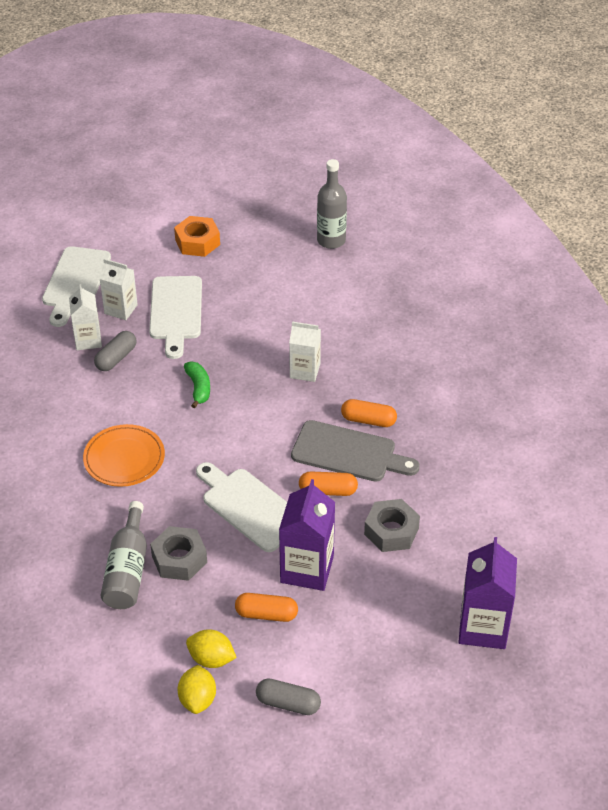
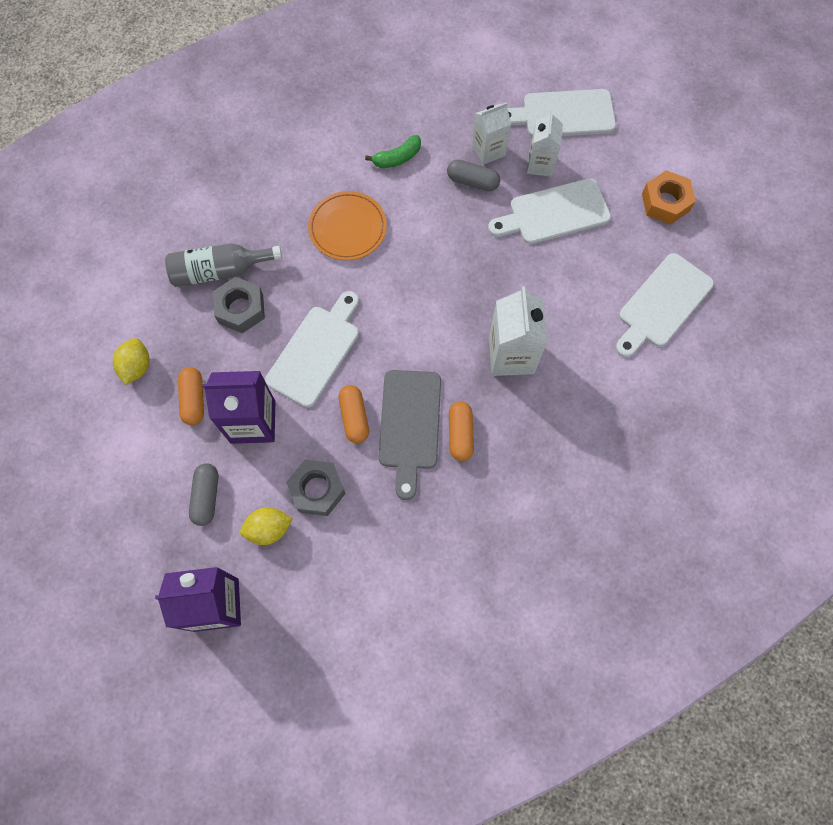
camera: 75 degrees right, 25 degrees up
yellow lemon [178,665,216,714] -> yellow lemon moved to [240,507,293,545]
green banana [184,362,210,408] -> green banana moved to [365,135,421,168]
grey capsule [256,678,321,715] -> grey capsule moved to [189,463,218,526]
white carton [289,322,321,382] -> white carton [489,286,548,376], size x1.54
grey bottle [317,159,347,249] -> none
none -> white cutting board [616,253,714,357]

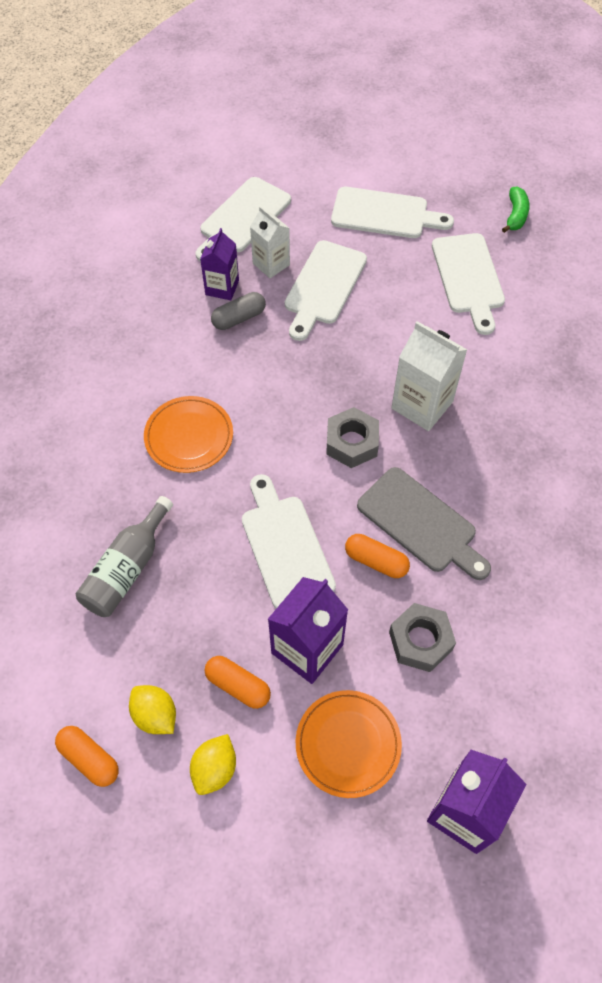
camera: 50 degrees left, 10 degrees down
grey capsule [189,463,218,526] -> orange plate [296,690,402,798]
grey nut [213,277,265,333] -> grey nut moved to [326,407,379,468]
yellow lemon [240,507,293,545] -> yellow lemon moved to [190,734,236,795]
green banana [365,135,421,168] -> green banana moved to [502,187,529,233]
orange capsule [449,401,474,461] -> orange capsule moved to [55,726,119,787]
white carton [472,102,511,165] -> purple carton [200,228,239,300]
orange nut [642,170,696,225] -> white cutting board [331,187,454,238]

